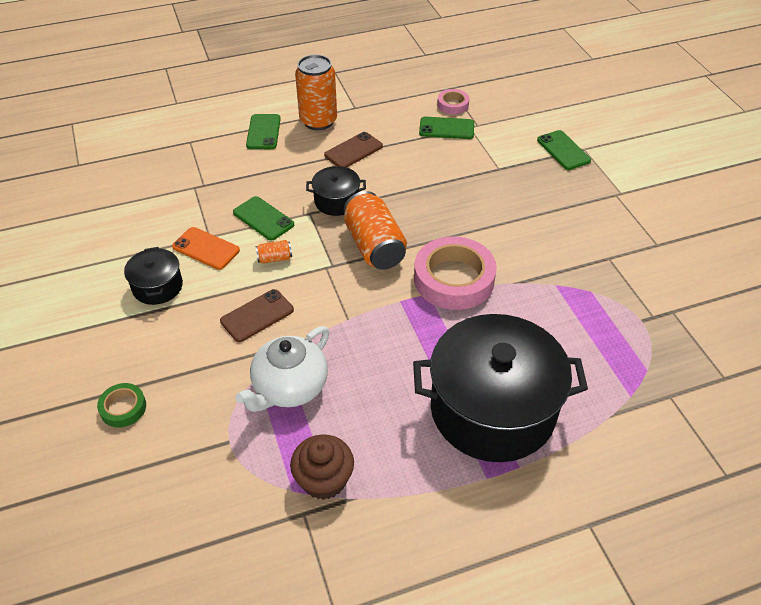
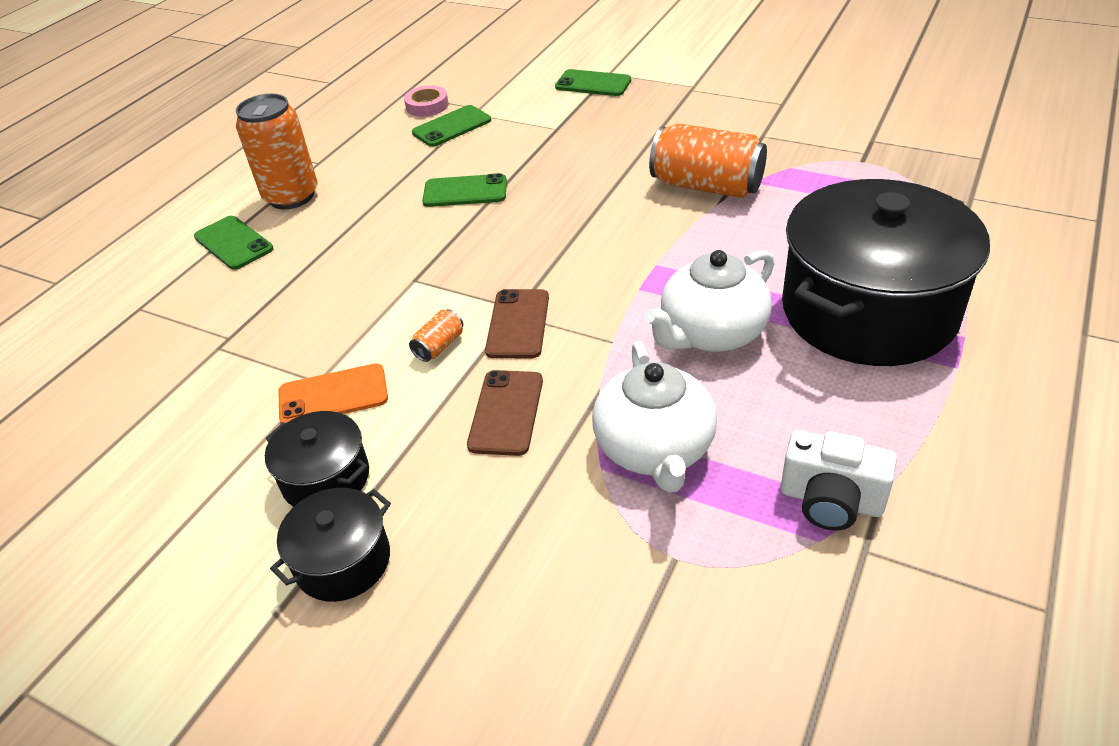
camera: 40 degrees left, 5 degrees down
green tape [97,383,146,427] -> none
green phone [233,196,294,241] -> green phone moved to [422,173,507,207]
brown cupcake [290,434,354,500] -> white camera [781,430,897,531]
black pot [306,166,366,216] -> black pot moved to [270,488,391,602]
brown phone [324,132,383,168] -> brown phone moved to [485,289,549,358]
orange can [344,191,407,270] -> orange can moved to [649,123,767,198]
pink tape [414,237,497,310] -> none
none -> white teapot [644,250,774,352]

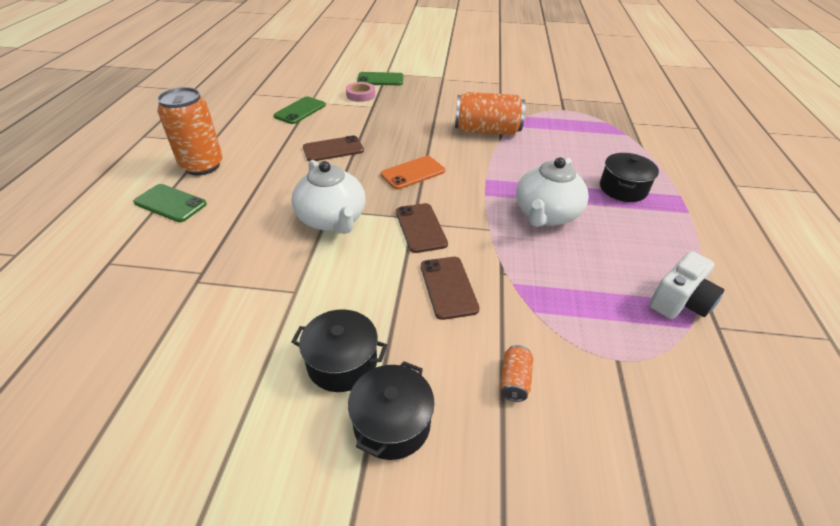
camera: 25 degrees left, 0 degrees up
orange phone [278,363,388,424] -> orange phone moved to [381,156,445,190]
pink tape [404,86,449,117] -> pink tape moved to [346,82,375,102]
orange can [409,309,463,362] -> orange can moved to [500,345,533,402]
green phone [422,173,507,207] -> brown phone [303,135,364,162]
white teapot [592,341,717,493] -> white teapot moved to [292,160,366,234]
white camera [781,430,897,531] -> white camera turned 45 degrees counterclockwise [649,251,724,319]
black pot [782,179,990,366] -> black pot [600,153,659,202], size x0.46

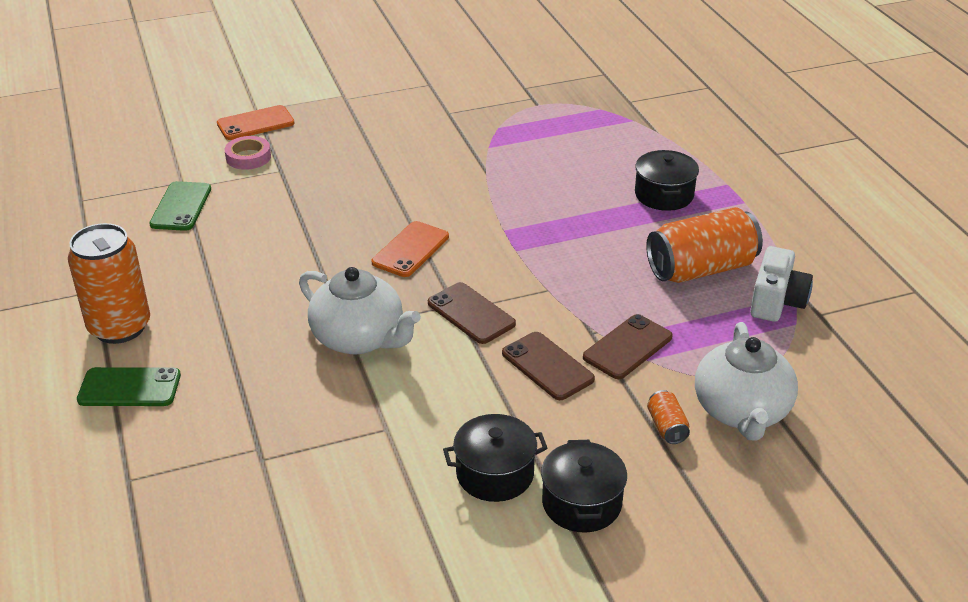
camera: 25 degrees left, 5 degrees down
brown phone [303,135,364,162] -> brown phone moved to [583,314,673,379]
green phone [357,72,403,85] -> orange phone [217,105,294,140]
orange can [455,92,526,135] -> orange can moved to [646,207,763,283]
white teapot [516,157,589,227] -> white teapot moved to [695,322,798,441]

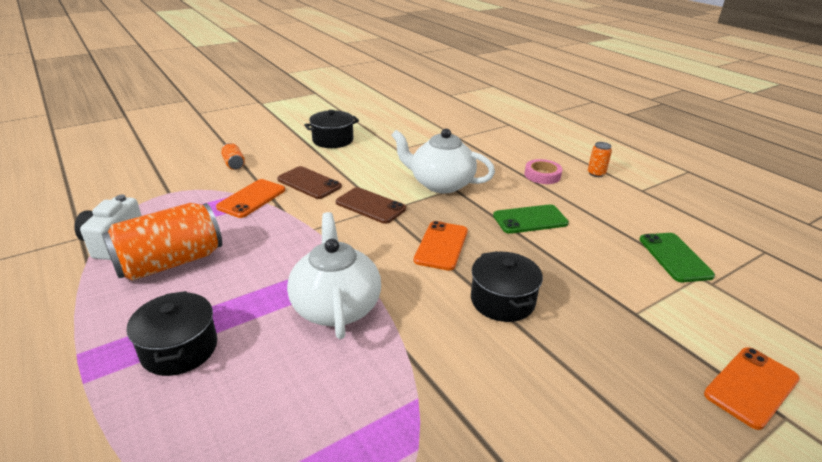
camera: 165 degrees right, 5 degrees down
orange can [68,223,150,344] -> orange can [588,142,612,177], size x0.44
green phone [77,367,181,406] -> green phone moved to [493,204,569,234]
pink tape [225,136,271,170] -> pink tape moved to [524,159,562,184]
black pot [541,440,627,532] -> black pot moved to [471,251,543,322]
brown phone [583,314,673,379] -> orange phone [216,179,285,218]
white teapot [695,322,798,441] -> white teapot moved to [287,212,381,339]

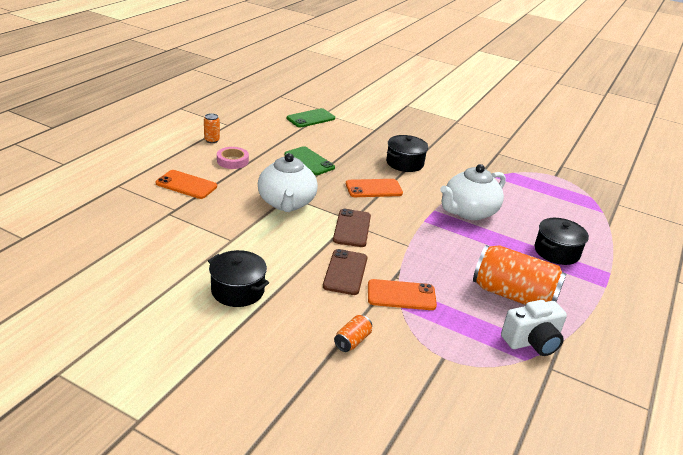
camera: 120 degrees left, 0 degrees up
orange phone [704,347,800,430] -> orange phone moved to [156,170,217,199]

